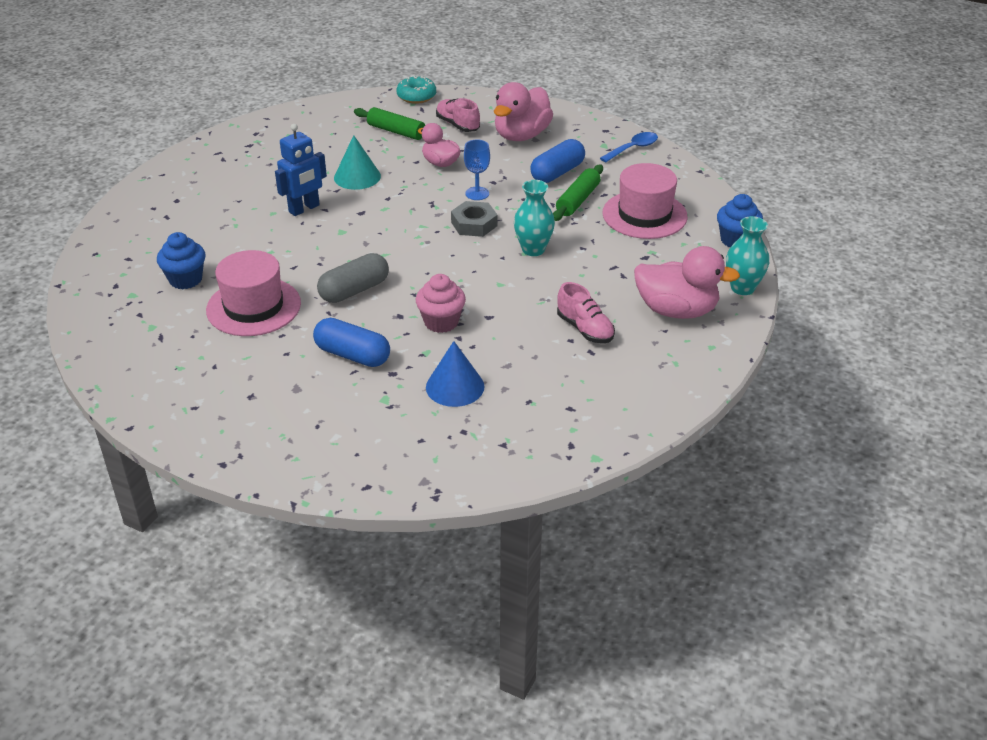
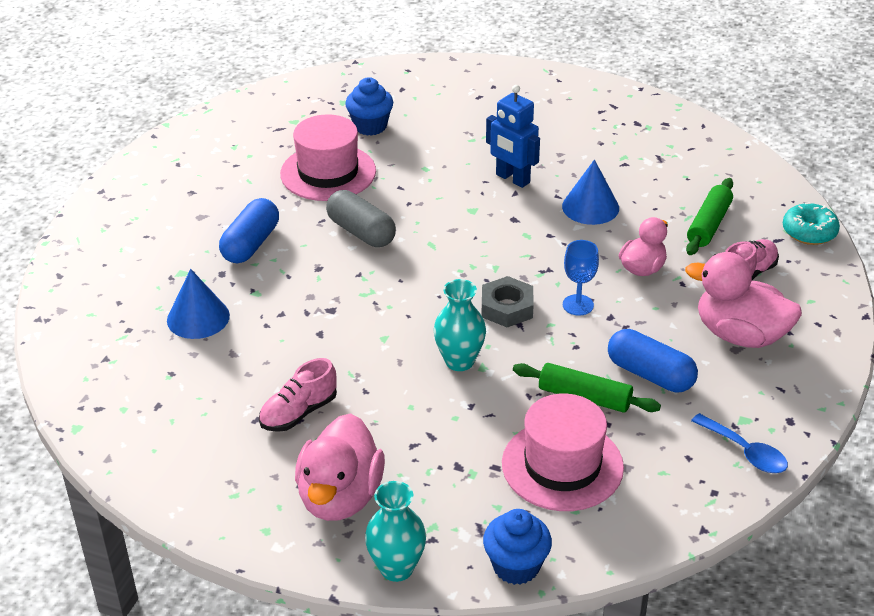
camera: 85 degrees right, 0 degrees up
turquoise cone [334,135,381,190] -> blue cone [562,159,619,225]
pink cupcake [416,274,466,333] -> none

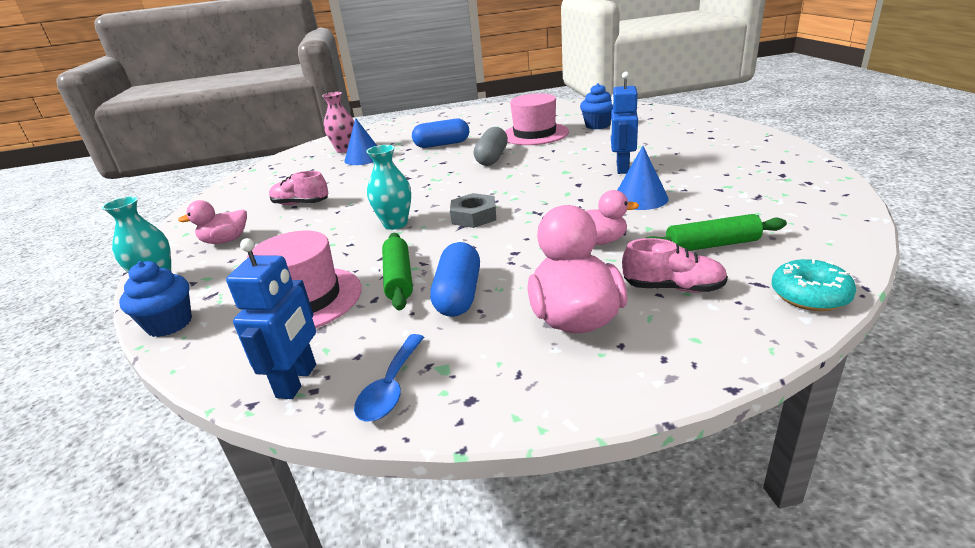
camera: 60 degrees right, 10 degrees down
pink duck [295,413,385,521] -> pink duck [178,200,247,244], size x0.61
blue goblet [563,240,599,316] -> none
none -> blue robot [226,238,316,399]
none -> pink vase [322,92,354,153]

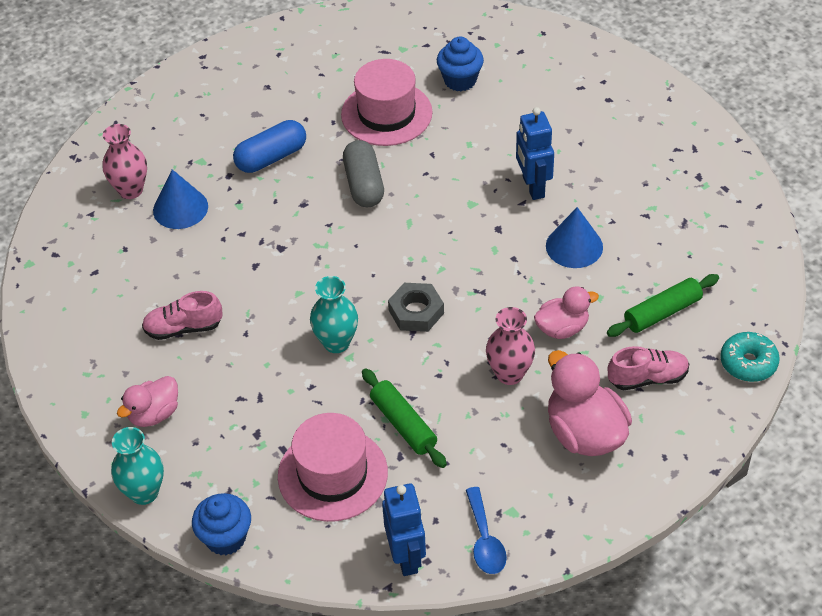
camera: 25 degrees left, 20 degrees up
blue capsule [430,242,480,317] -> none
none -> pink vase [486,307,535,385]

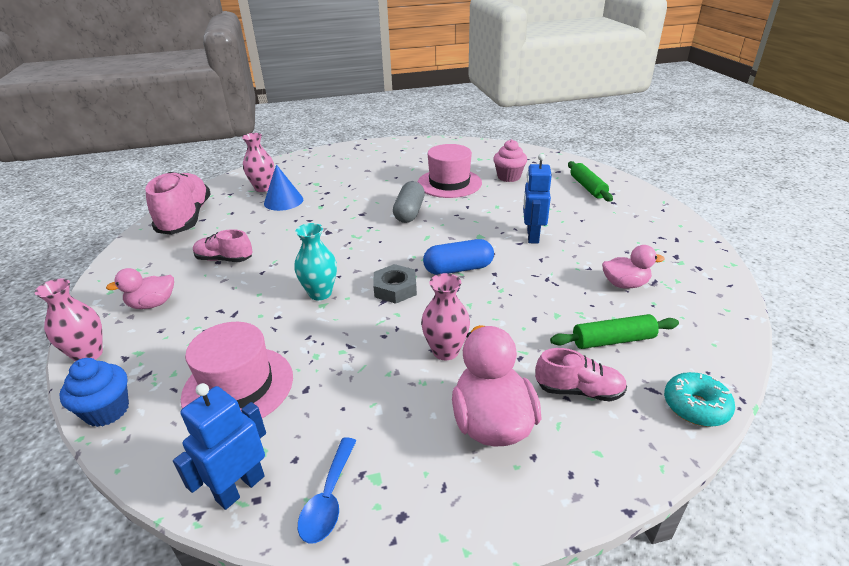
camera: 20 degrees right, 15 degrees down
turquoise vase [111,427,164,505] -> pink vase [35,278,103,362]
blue capsule [233,120,306,173] -> blue capsule moved to [423,239,494,275]
green rolling pin [362,368,447,468] -> green rolling pin moved to [568,161,613,202]
blue robot [382,483,426,576] -> blue robot turned 150 degrees counterclockwise [173,383,266,510]
blue cupcake [437,37,484,91] -> pink cupcake [493,139,527,182]
pink duck [534,286,599,339] -> pink duck moved to [602,245,664,289]
blue cone [546,207,603,268] -> none
none -> pink shoe [145,172,211,235]

